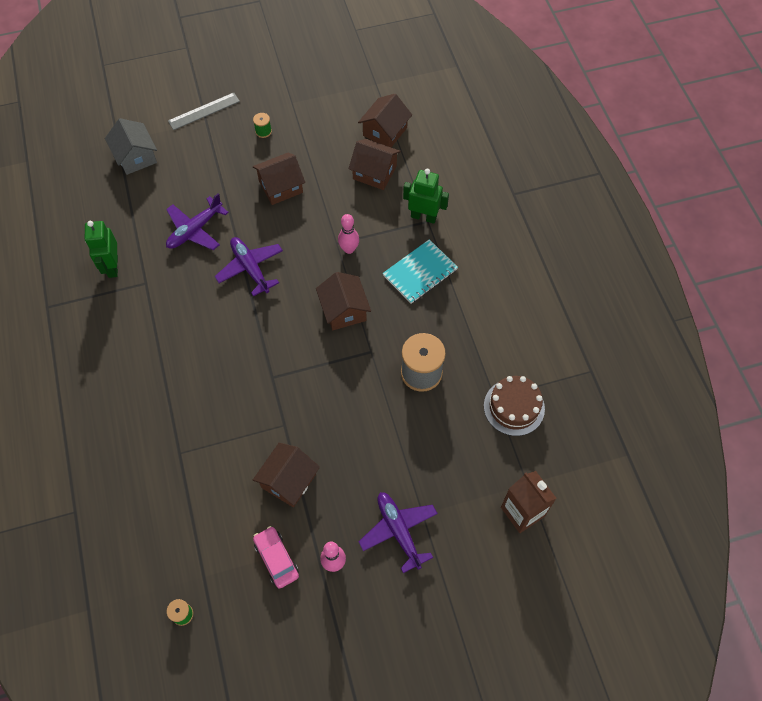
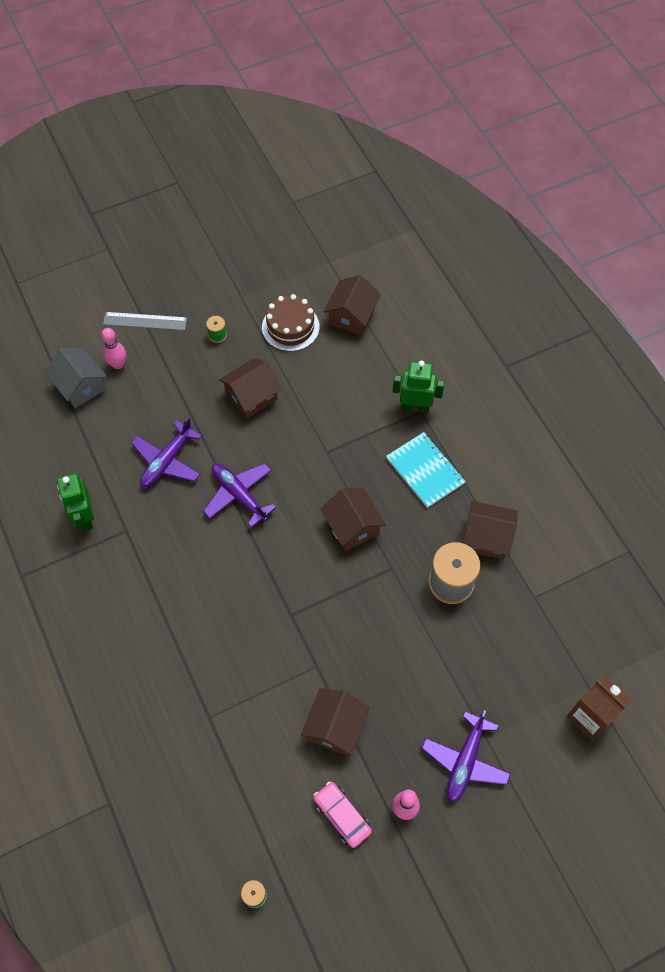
camera: 10 degrees left, 0 degrees up
grey ruler [168,92,240,130] -> grey ruler turned 45 degrees clockwise [103,312,187,330]
pink bowling pin [338,214,359,254] -> pink bowling pin moved to [101,328,126,369]
brown house [348,139,401,190] -> brown house moved to [463,501,518,560]
purple plane [359,492,438,573] -> purple plane turned 120 degrees counterclockwise [422,710,511,802]
turquoise notebook [382,239,458,304] -> turquoise notebook turned 75 degrees counterclockwise [386,432,466,508]
brown cake [484,376,545,436] -> brown cake moved to [262,294,320,351]

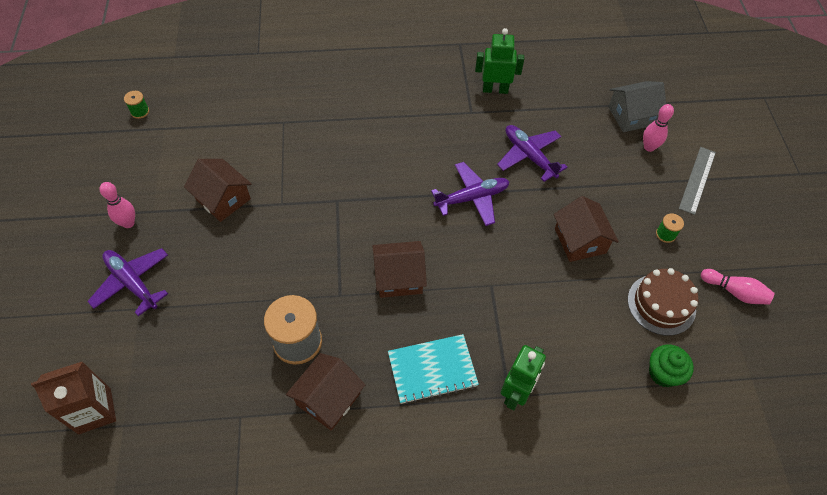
camera: 110 degrees right, 5 degrees down
pink car [314,781,372,848] -> none
brown house [324,275,381,335] -> green cupcake [649,344,694,387]
none -> pink bowling pin [701,269,775,305]

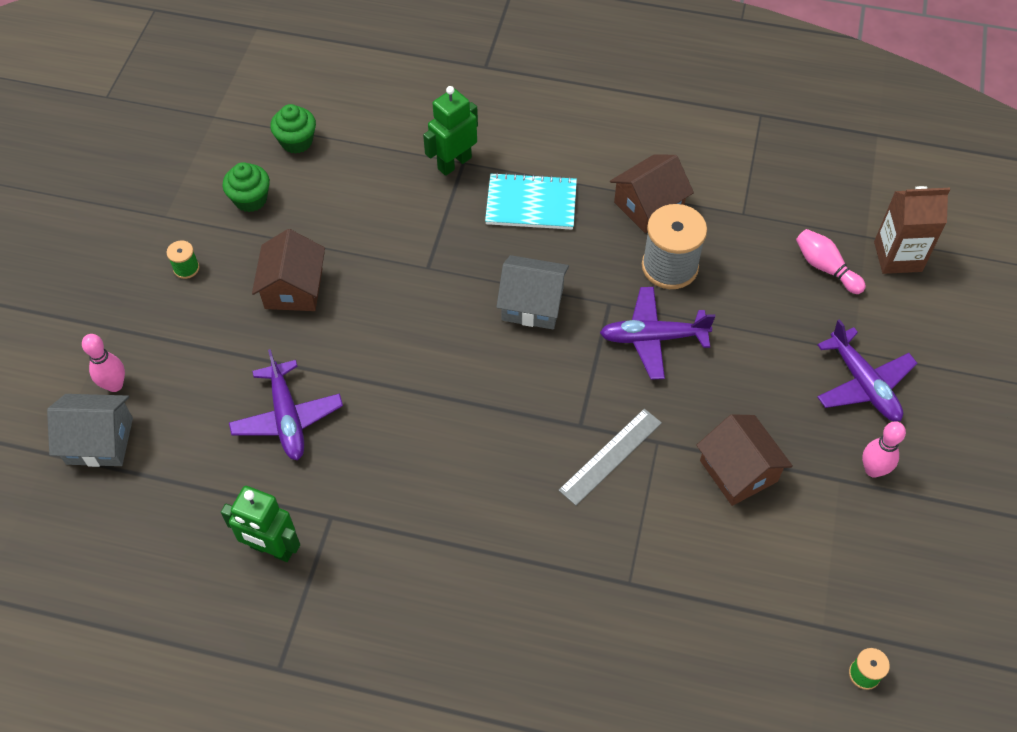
camera: 160 degrees left, 0 degrees up
brown house [372,241,427,298] -> grey house [496,255,569,329]
purple plane [431,162,509,226] -> purple plane moved to [600,287,716,380]
brown cake [628,268,698,336] -> green cupcake [222,162,270,212]
grey ruler [679,147,716,215] -> grey ruler moved to [559,409,662,505]
pink bowling pin [701,269,775,305] -> pink bowling pin moved to [796,229,866,294]

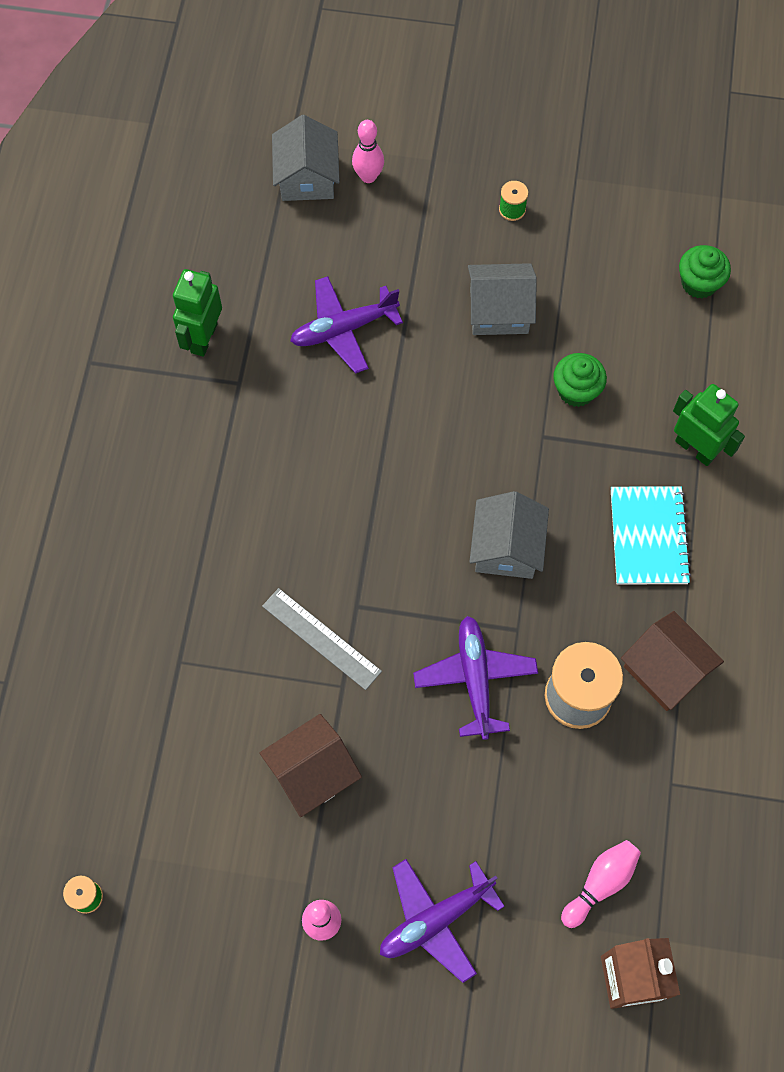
camera: 85 degrees right, 10 degrees up
green cupcake [222,162,270,212] -> green cupcake moved to [553,353,607,407]
brown house [252,229,325,311] -> grey house [468,263,537,335]

